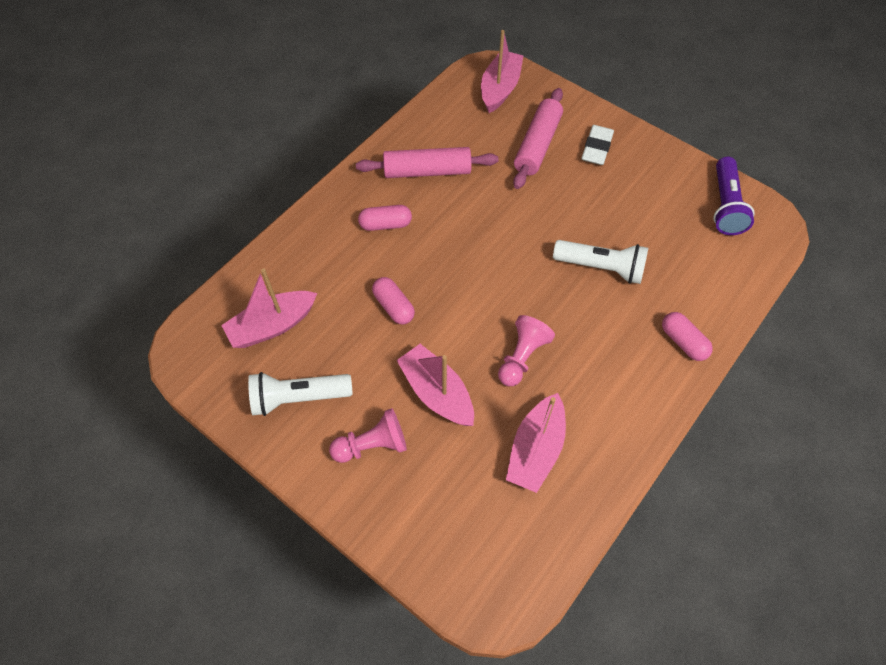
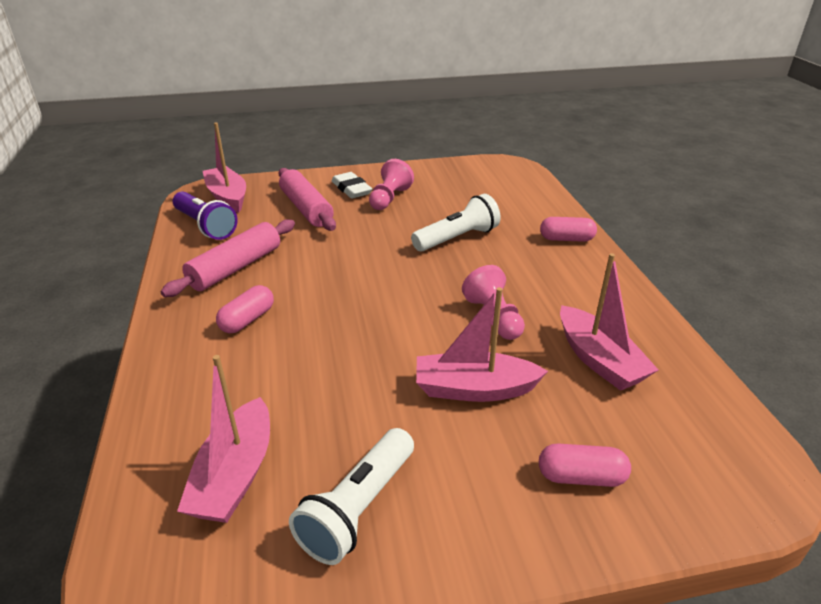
camera: 50 degrees left, 25 degrees down
pink pawn [329,408,407,463] -> pink pawn moved to [369,159,414,210]
pink capsule [372,277,415,324] -> pink capsule moved to [539,444,631,487]
purple flashlight [713,157,754,235] -> purple flashlight moved to [173,192,238,240]

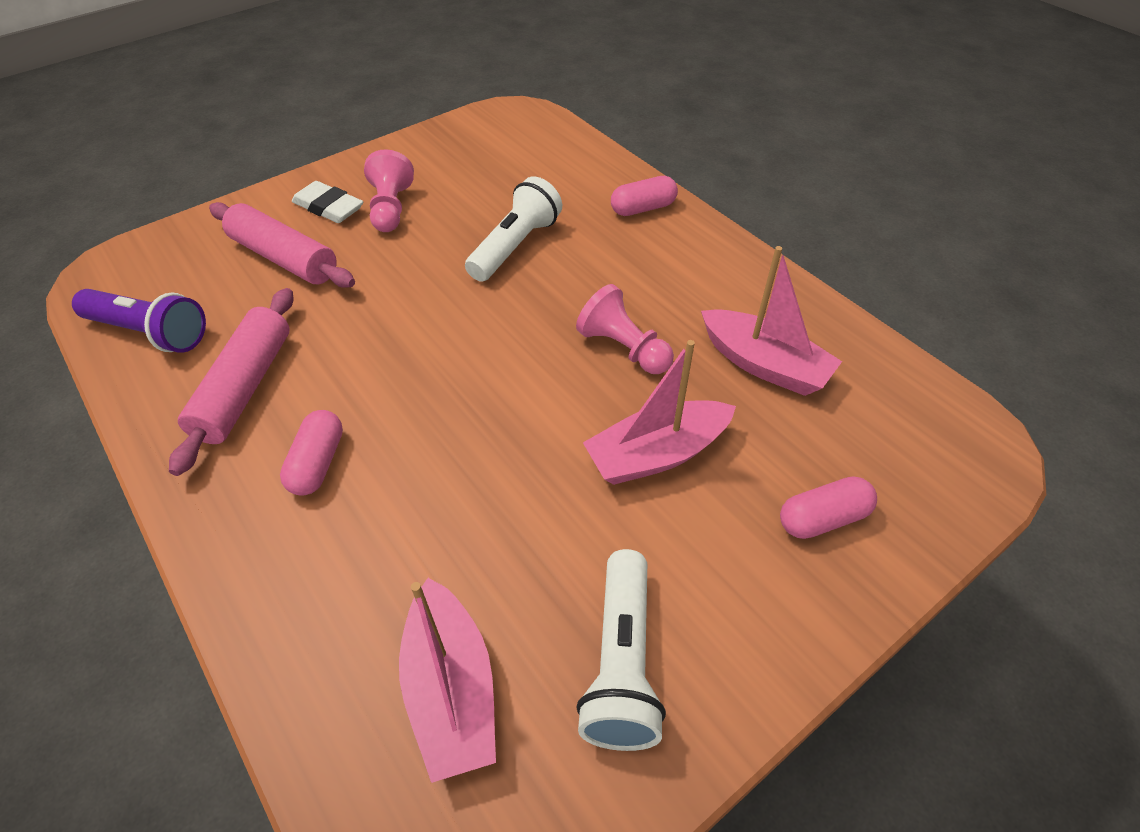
camera: 25 degrees left, 15 degrees up
pink boat [203,122,246,213] -> none

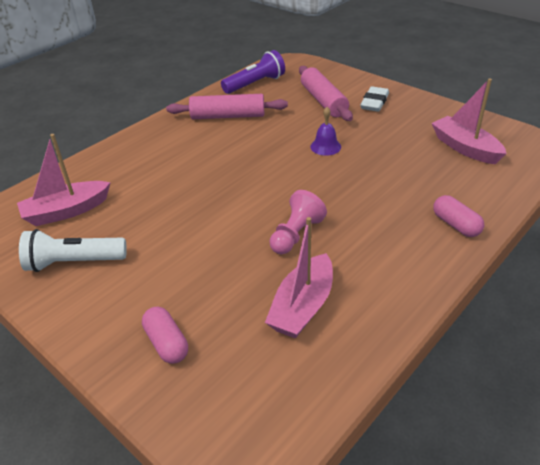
camera: 80 degrees right, 10 degrees down
purple flashlight [72,289,206,353] -> purple flashlight turned 135 degrees counterclockwise [221,50,285,94]
pink rolling pin [209,202,355,288] -> pink rolling pin turned 45 degrees counterclockwise [299,66,353,121]
pink capsule [280,410,343,496] -> none
pink pawn [364,149,414,232] -> none
white flashlight [465,176,562,282] -> none
pink boat [583,340,736,485] -> pink boat moved to [432,79,507,164]
none -> purple bell [310,107,341,156]

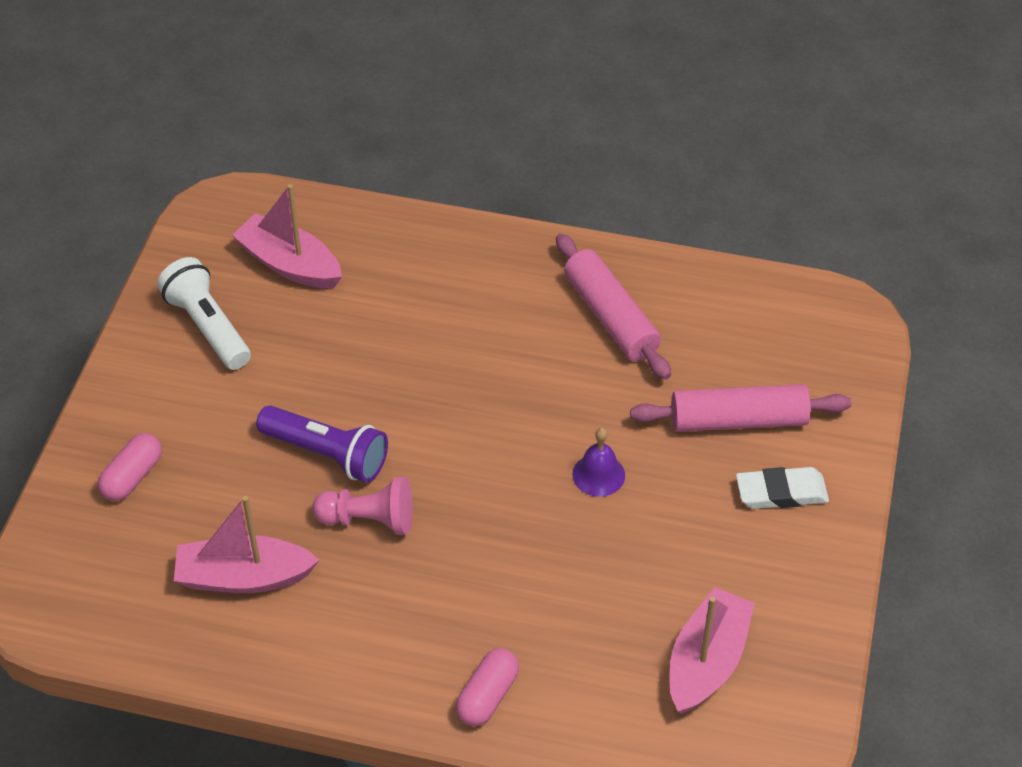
camera: 60 degrees right, 10 degrees up
purple flashlight [221,50,285,94] -> purple flashlight moved to [256,405,388,483]
pink rolling pin [299,66,353,121] -> pink rolling pin turned 45 degrees clockwise [630,384,851,432]

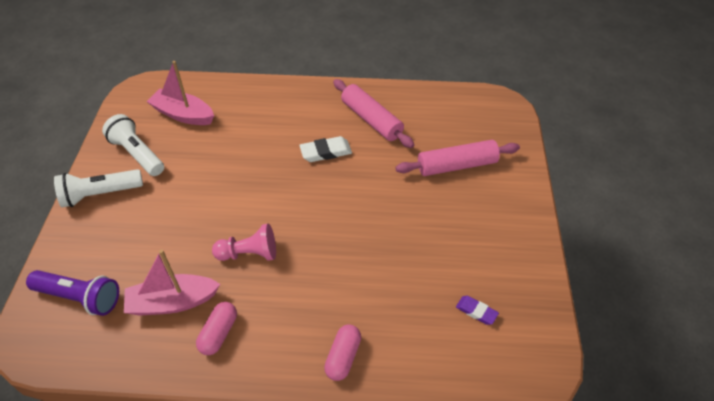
camera: 10 degrees left, 0 degrees up
pink capsule [98,433,162,501] -> pink capsule moved to [196,302,237,355]
purple flashlight [256,405,388,483] -> purple flashlight moved to [26,270,119,316]
purple bell [572,428,625,497] -> none
pink boat [670,587,755,714] -> purple eraser [456,296,499,325]
white eraser [736,467,829,509] -> white eraser moved to [299,136,352,162]
none -> white flashlight [54,169,143,207]

